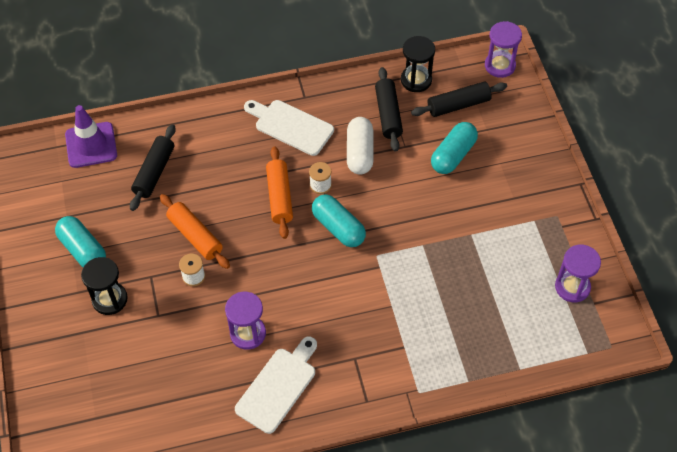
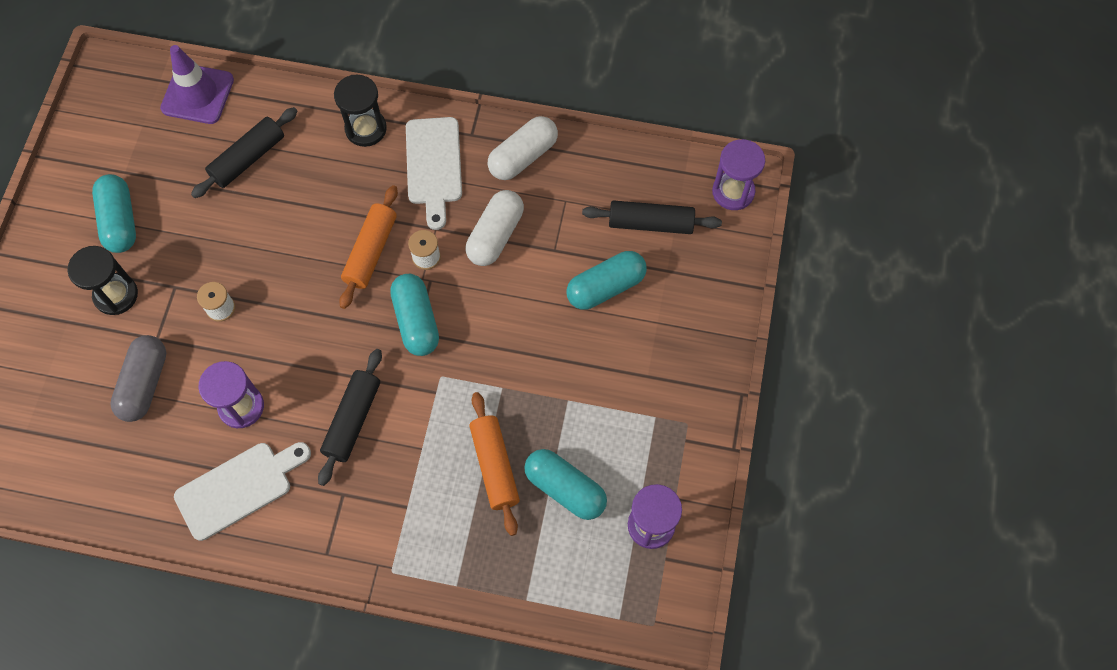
camera: 25 degrees right, 10 degrees up
orange rolling pin [160,194,230,269] -> orange rolling pin moved to [469,392,520,536]
white cutting board [244,100,334,156] -> white cutting board turned 150 degrees counterclockwise [406,117,462,230]
black rolling pin [375,67,403,152] -> black rolling pin moved to [318,349,382,486]
black hourglass [401,36,435,92] -> black hourglass moved to [334,75,387,147]
none -> grey capsule [110,335,166,422]
none -> white capsule [488,116,558,180]
none -> turquoise capsule [524,449,607,520]

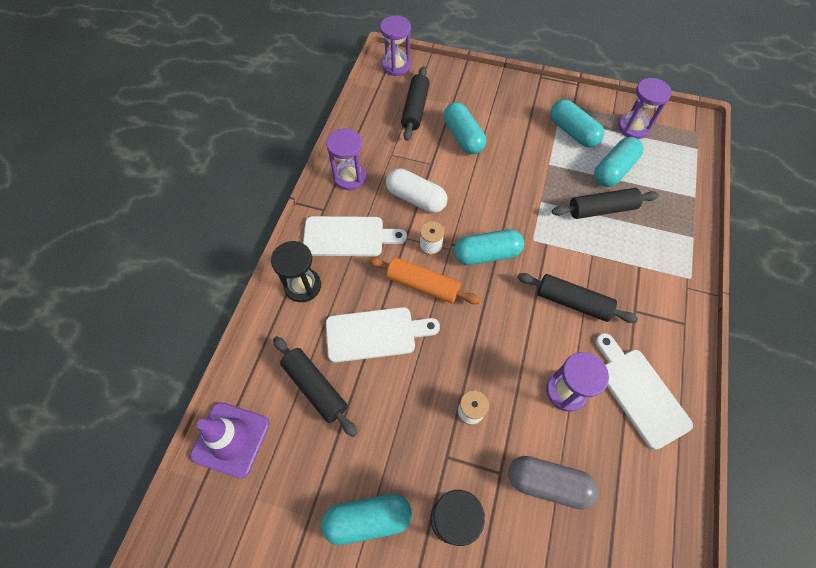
camera: 85 degrees left, 5 degrees down
orange rolling pin [469,392,520,536] -> black rolling pin [552,188,659,219]
white capsule [488,116,558,180] -> purple hourglass [326,128,366,190]
none -> white cutting board [326,307,440,363]
none -> turquoise capsule [550,99,604,148]

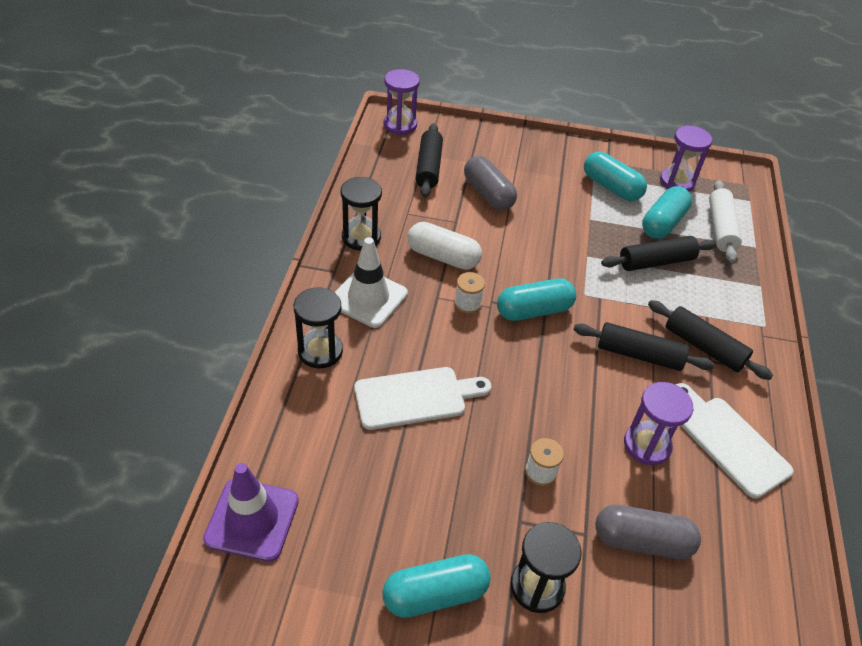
camera: 10 degrees left, 15 degrees down
black rolling pin [273,336,357,437] -> black rolling pin moved to [648,300,773,380]
white cutting board [303,216,407,256] -> white traffic cone [335,237,408,328]
purple hourglass [326,128,366,190] -> black hourglass [341,177,382,251]
orange rolling pin [368,257,481,304] -> none
turquoise capsule [444,102,486,154] -> grey capsule [464,156,517,210]
none -> white rolling pin [709,180,742,263]

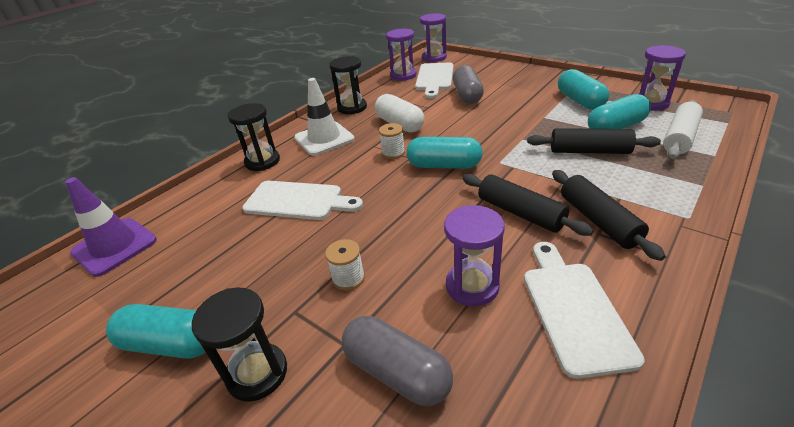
camera: 35 degrees right, 10 degrees down
black rolling pin [415,123,443,197] -> white cutting board [415,63,454,99]
none -> purple hourglass [386,29,417,81]

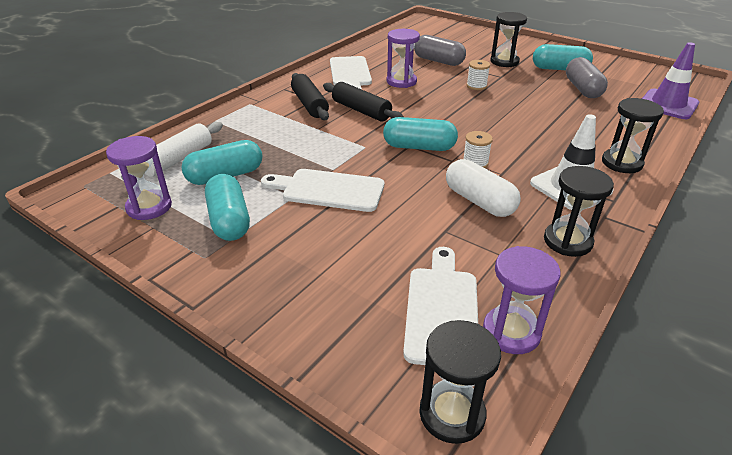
camera: 175 degrees right, 0 degrees up
white cutting board [242,181,363,220] -> white cutting board moved to [261,169,384,212]
purple hourglass [420,13,447,62] -> black hourglass [419,320,501,444]
grey capsule [453,65,484,104] -> grey capsule moved to [566,57,608,98]
black rolling pin [527,128,661,154] -> none

